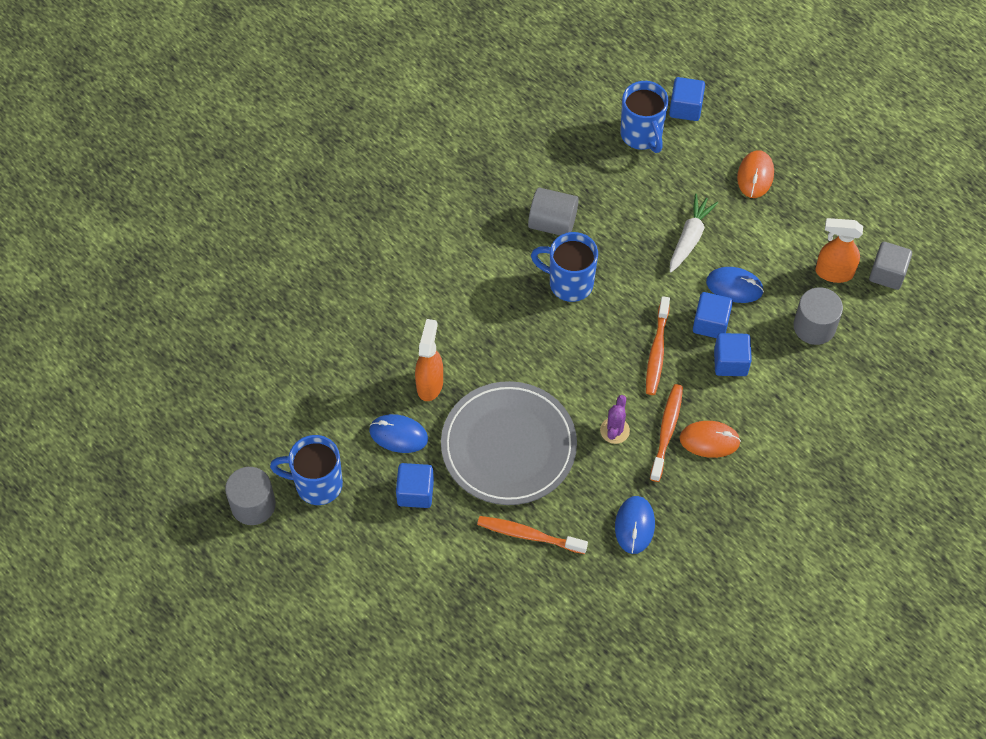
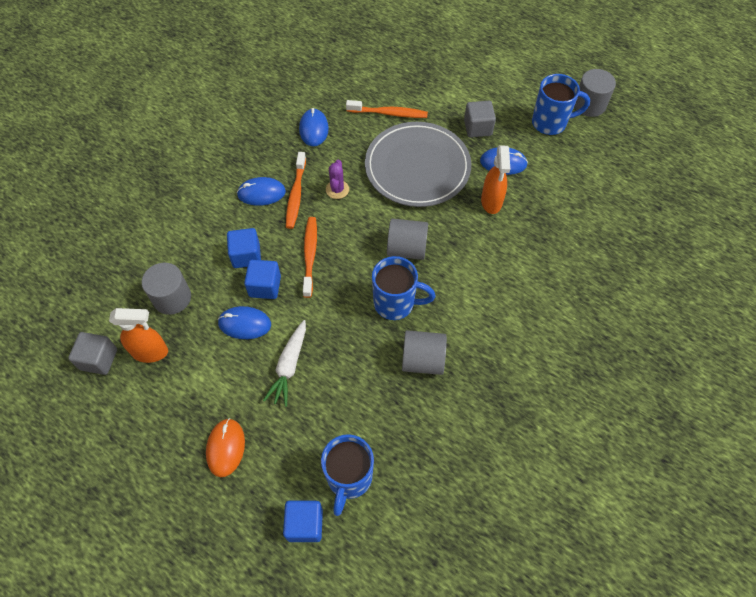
camera: 170 degrees right, 0 degrees up
blue cube [396,463,434,508] -> grey cube [464,101,496,138]
blue mug [620,81,669,153] -> blue mug turned 135 degrees counterclockwise [321,434,374,516]
orange mouse [679,421,741,458] -> blue mouse [237,177,286,206]
none -> grey cylinder [387,218,428,260]

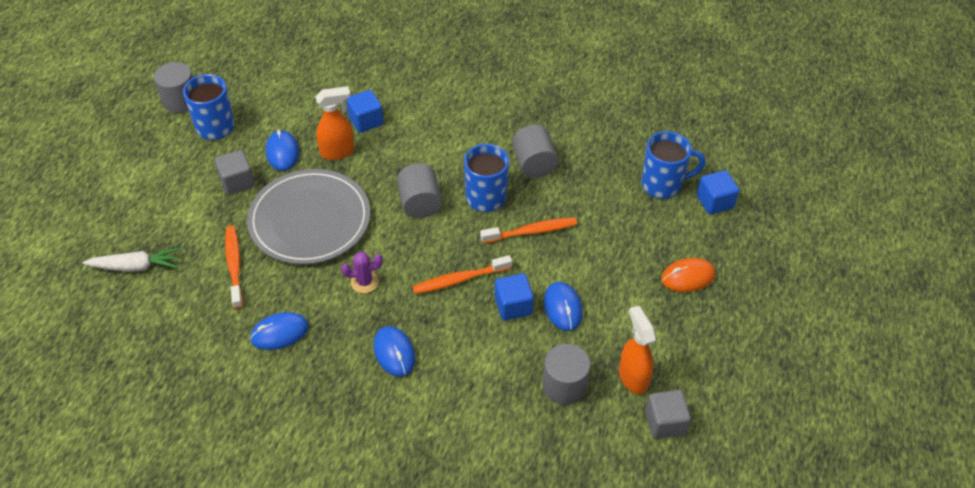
camera: 110 degrees left, 10 degrees down
blue cube [227,228,261,268] -> blue cube moved to [346,90,384,133]
white carrot [263,320,306,407] -> white carrot moved to [82,248,180,272]
orange toothbrush [286,152,306,229] -> orange toothbrush moved to [480,218,577,243]

